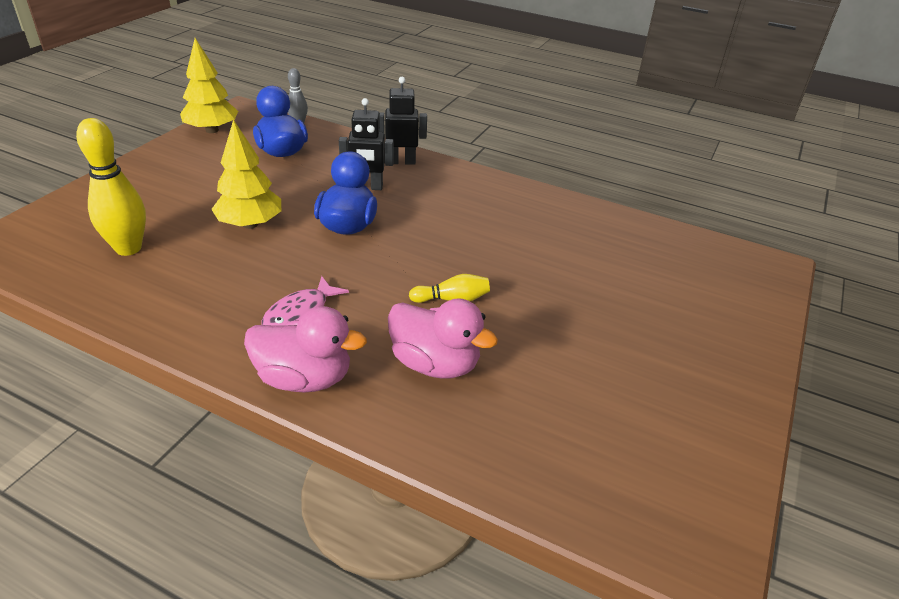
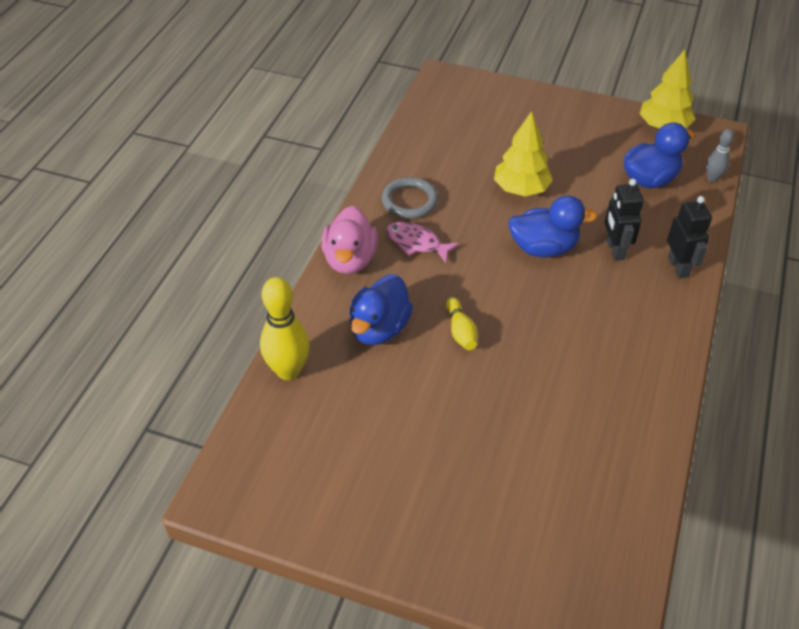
camera: 85 degrees right, 10 degrees up
yellow bowling pin [76,118,146,256] -> yellow bowling pin moved to [260,277,310,380]
pink duck [388,298,498,379] -> blue duck [349,274,413,345]
none -> grey ring [381,177,438,219]

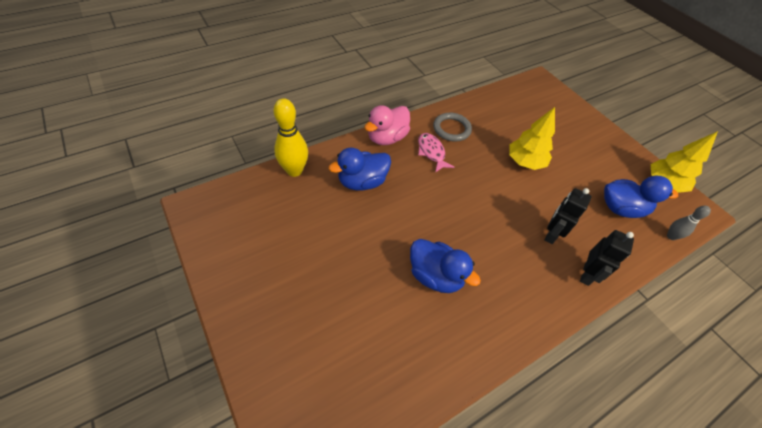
camera: 35 degrees right, 5 degrees up
yellow bowling pin [446,297,477,350] -> none
blue duck [508,195,598,257] -> blue duck moved to [410,239,481,293]

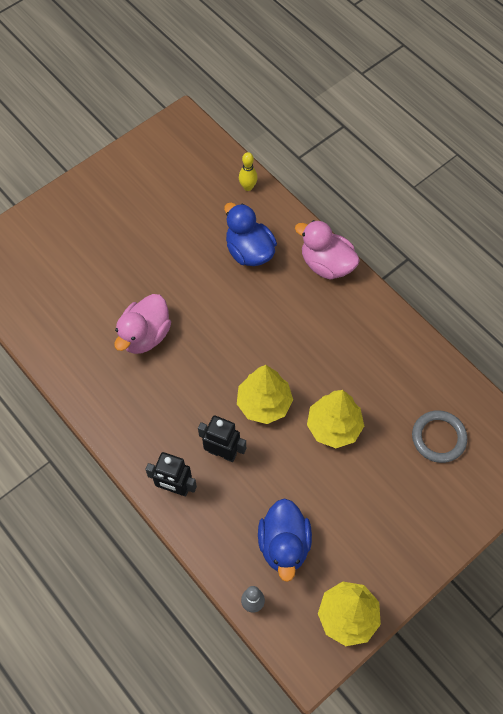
camera: 85 degrees right, 10 degrees up
yellow bowling pin [274,98,308,177] -> yellow bowling pin [239,152,258,191], size x0.55
blue duck [410,239,481,293] -> pink duck [114,294,171,354]
pink fish [418,133,454,173] -> none
grey ring [433,113,472,142] -> grey ring moved to [412,410,467,463]
none -> yellow tree [237,365,293,424]

